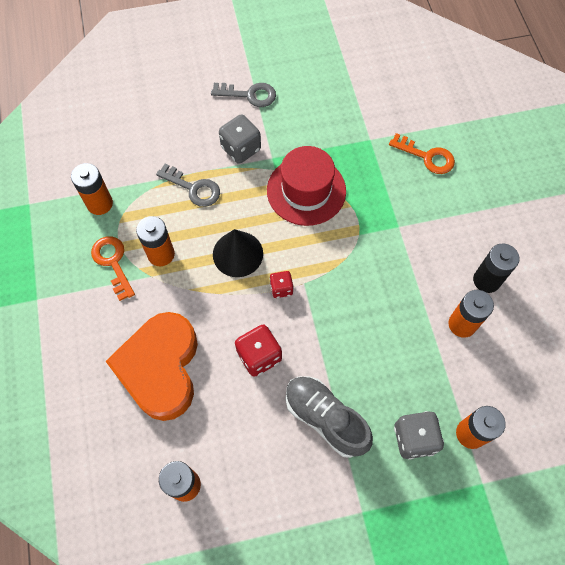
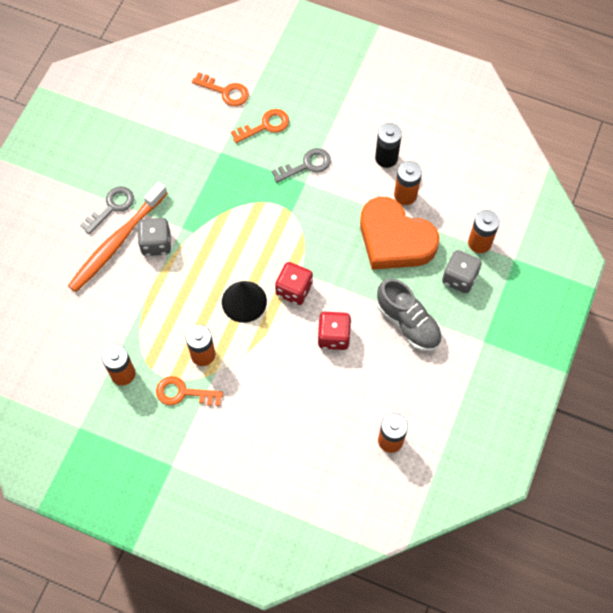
camera: 55 degrees left, 0 degrees up
orange heart [105,312,198,421] -> orange heart moved to [360,197,439,270]
grey key [156,164,220,207] -> grey key moved to [272,148,331,183]
red hat [267,146,346,226] -> none
red dice [270,271,294,298] -> red dice [275,262,313,305], size x1.68
grey shoe [286,376,373,458] -> grey shoe turned 120 degrees counterclockwise [377,278,442,351]
none -> orange toothbrush [68,182,167,292]
none -> orange key [192,72,249,106]

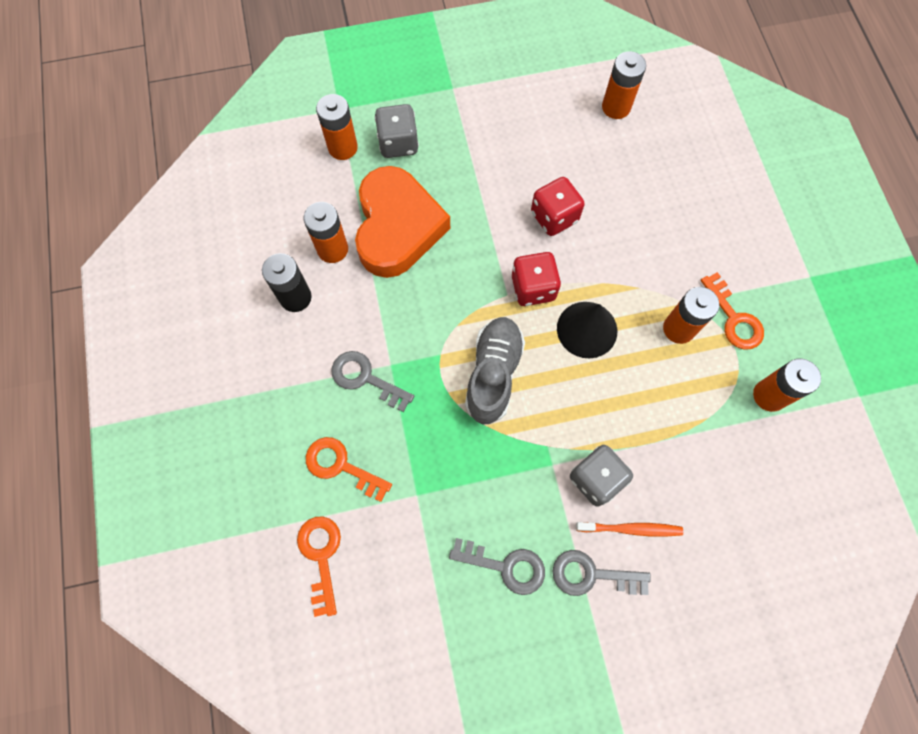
camera: 125 degrees left, 5 degrees up
orange toothbrush [68,182,167,292] -> orange toothbrush [576,522,683,537], size x0.51
grey shoe [377,278,442,351] -> grey shoe moved to [465,317,525,424]
none -> grey key [449,538,545,595]

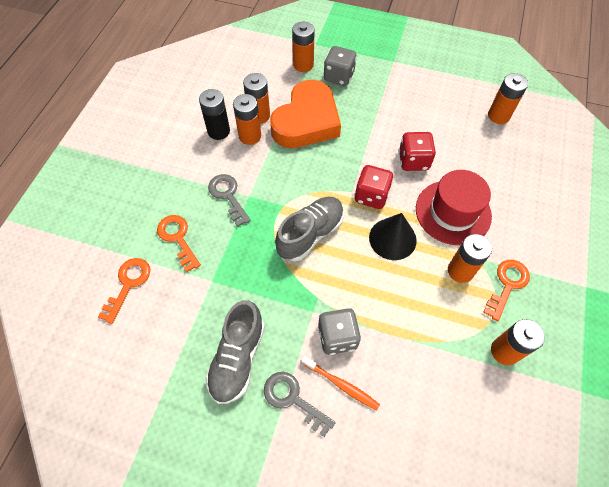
camera: 30 degrees right, 10 degrees down
grey key [449,538,545,595] -> grey shoe [205,300,265,404]
orange key [701,272,764,349] -> orange key turned 150 degrees counterclockwise [483,260,530,321]
none -> orange battery [233,94,261,145]
none -> red hat [416,170,492,245]

